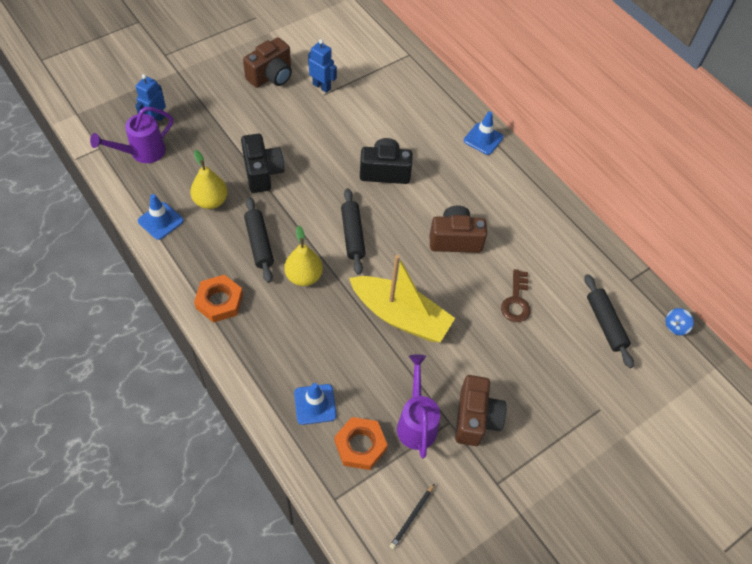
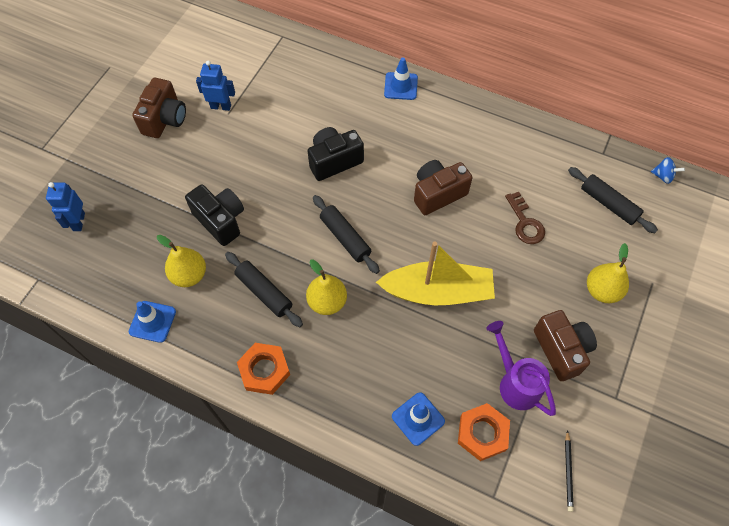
camera: 25 degrees left, 5 degrees up
purple watering can [90,107,173,163] -> none
blue spinning top [666,308,694,335] -> blue spinning top turned 90 degrees counterclockwise [651,157,685,184]
none -> yellow pear [587,243,629,303]

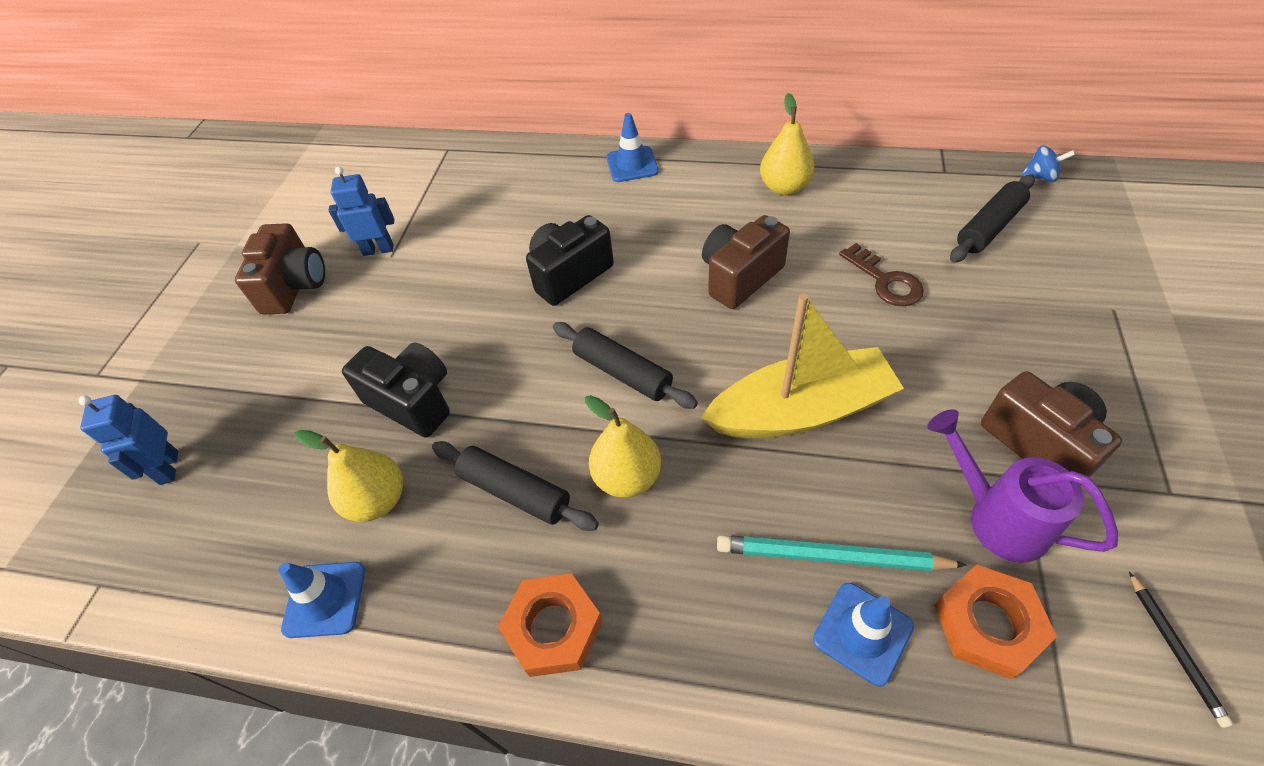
camera: 10 degrees left, 10 degrees down
black rolling pin [568,167,658,233] -> black rolling pin turned 75 degrees counterclockwise [950,174,1035,263]
yellow pear [587,243,629,303] -> yellow pear moved to [760,93,814,195]
none -> turquoise pencil [717,535,967,571]

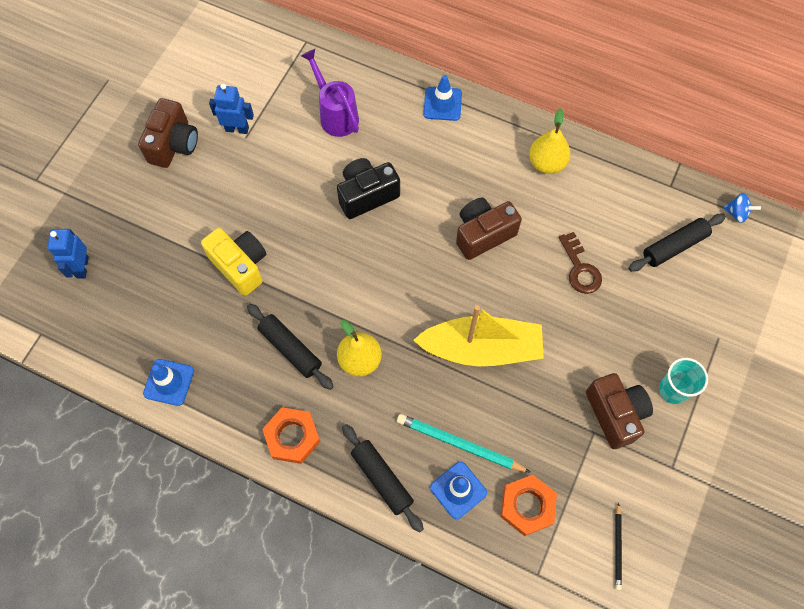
camera: 10 degrees right, 15 degrees up
yellow pear [294,430,403,522] -> none
black camera [342,342,450,438] -> yellow camera [201,228,266,296]
black rolling pin [553,322,698,409] -> black rolling pin moved to [342,424,424,533]
purple watering can [927,409,1118,563] -> purple watering can moved to [301,49,359,137]
none -> turquoise cup [659,358,708,404]

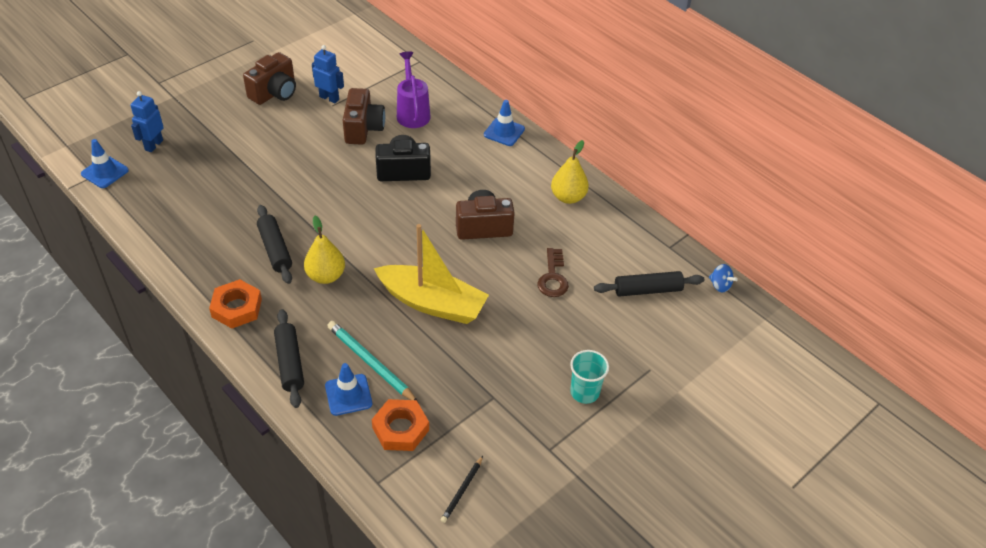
camera: 20 degrees right, 20 degrees down
blue traffic cone [143,359,194,406] -> blue traffic cone moved to [81,139,129,188]
yellow camera [201,228,266,296] -> none
brown camera [586,373,653,449] -> brown camera moved to [343,88,385,145]

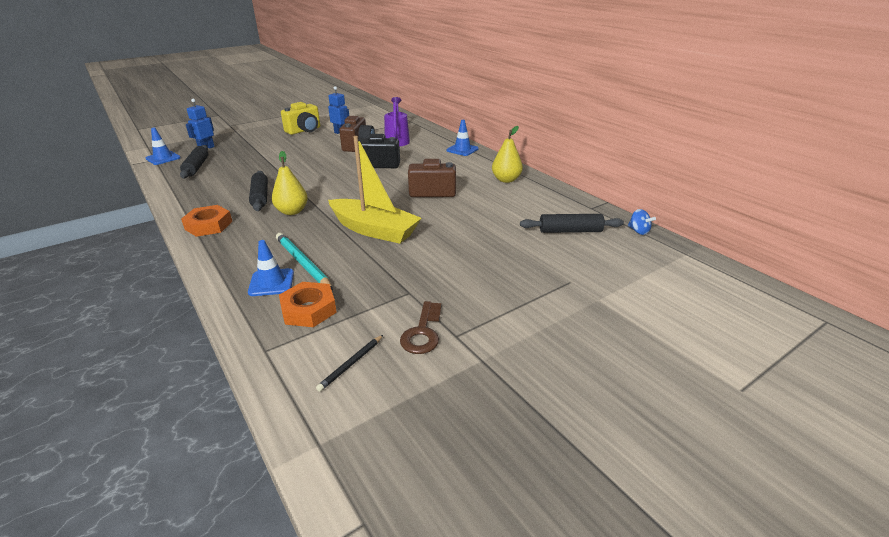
camera: 10 degrees right, 15 degrees down
brown camera [243,52,296,105] -> yellow camera [281,102,320,135]
black rolling pin [274,309,304,408] -> black rolling pin moved to [180,145,208,178]
brown key [537,248,569,297] -> brown key moved to [400,301,441,354]
turquoise cup [570,350,609,404] -> none

